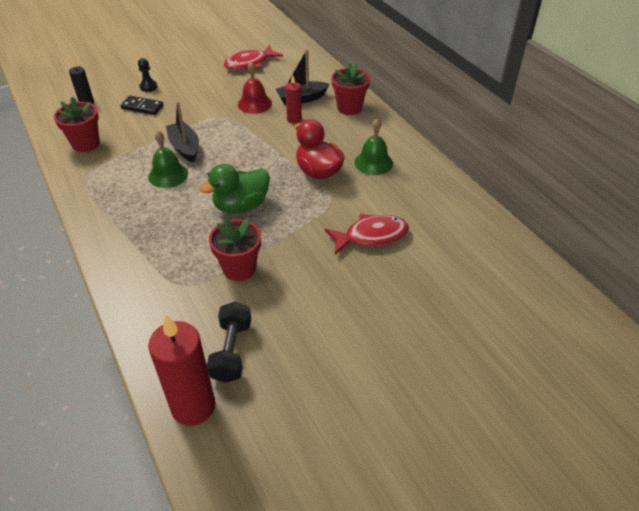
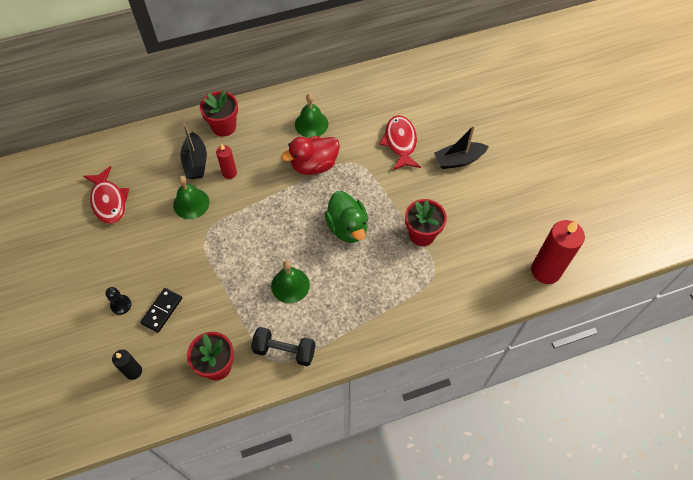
camera: 80 degrees left, 15 degrees up
black boat [166,101,199,163] -> black boat moved to [434,125,489,169]
black dumbbell [207,302,251,383] -> black dumbbell moved to [251,327,316,366]
red bell [238,61,272,114] -> green bell [173,176,209,219]

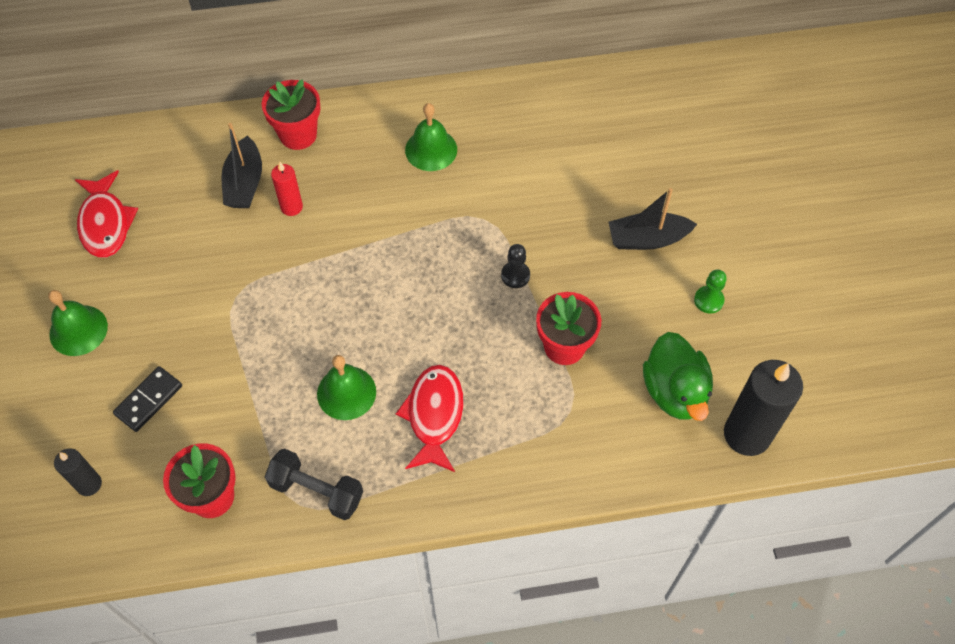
camera: 10 degrees right, 0 degrees up
black pawn [105,287,131,315] -> black pawn moved to [501,244,530,288]
green bell [173,176,209,219] -> green bell moved to [48,290,108,356]
red duck [281,136,340,175] -> none
green duck [324,191,368,243] -> green duck moved to [643,332,713,421]
red fish [380,116,421,170] -> red fish moved to [396,365,464,472]
red candle [531,220,585,284] -> black candle [724,360,803,456]
none -> green pawn [694,269,727,314]

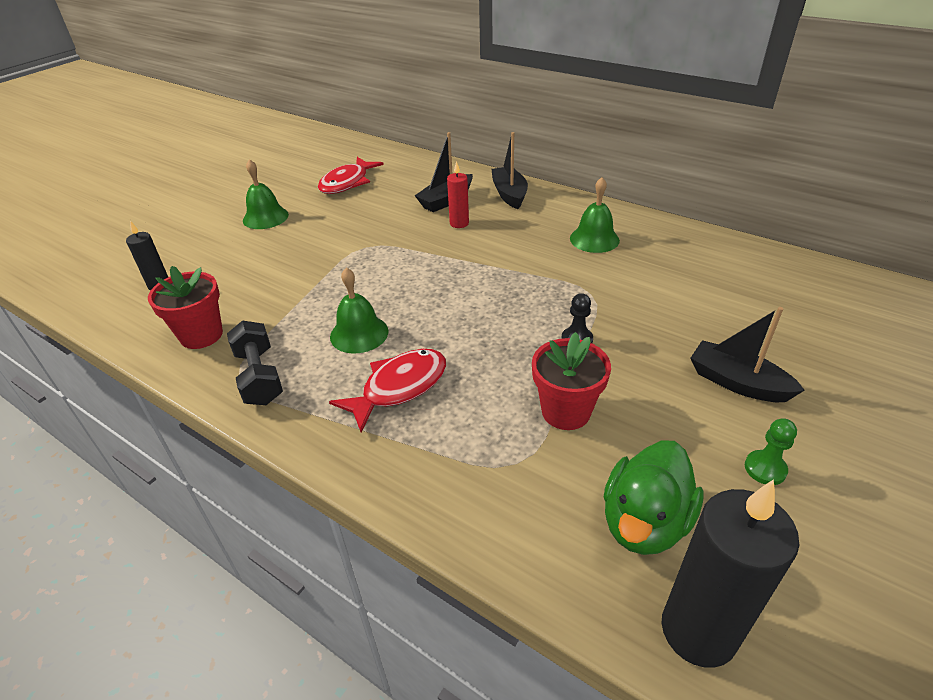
camera: 45 degrees right, 20 degrees down
black domino [113,366,182,432] -> none
red flower pot [262,79,320,150] -> black boat [491,132,528,209]

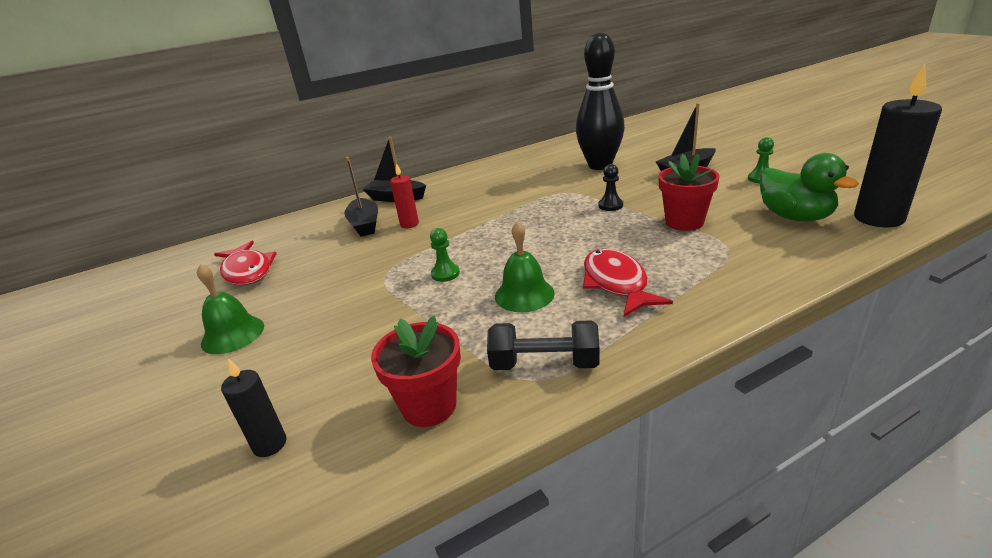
camera: 60 degrees left, 10 degrees down
green bell [570,177,620,253] -> none
none -> green pawn [430,228,460,282]
none -> black bowling pin [576,32,625,170]

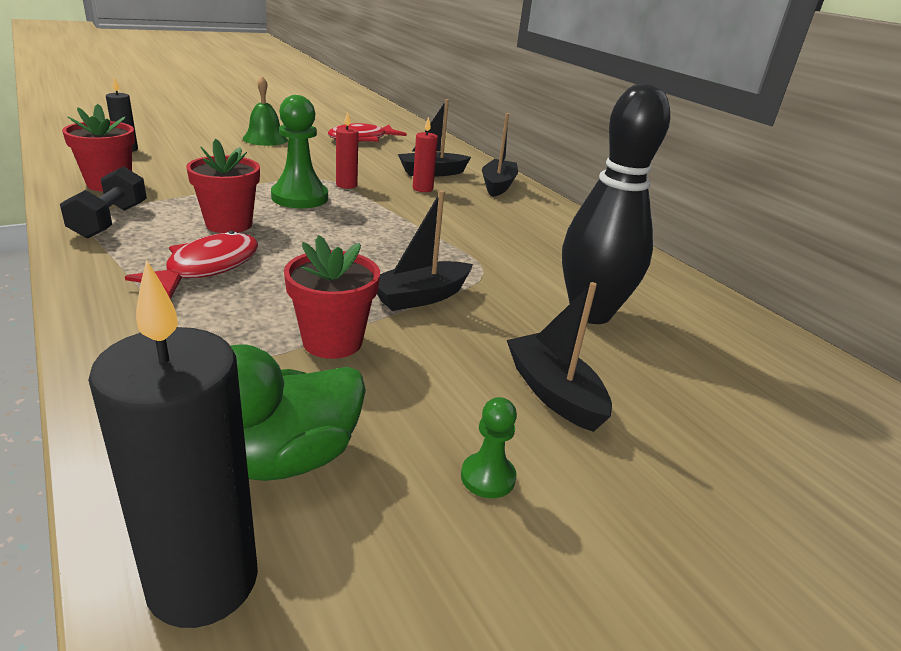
camera: 80 degrees right, 0 degrees up
green pawn [430,228,460,282] -> green pawn [271,95,328,208], size x1.95
green bell [495,221,555,312] -> red flower pot [186,139,260,233]
red fish [583,249,673,316] -> red fish turned 45 degrees counterclockwise [125,231,258,299]
black pawn [598,164,623,211] -> black boat [377,190,473,311]
none -> red candle [336,111,359,189]

